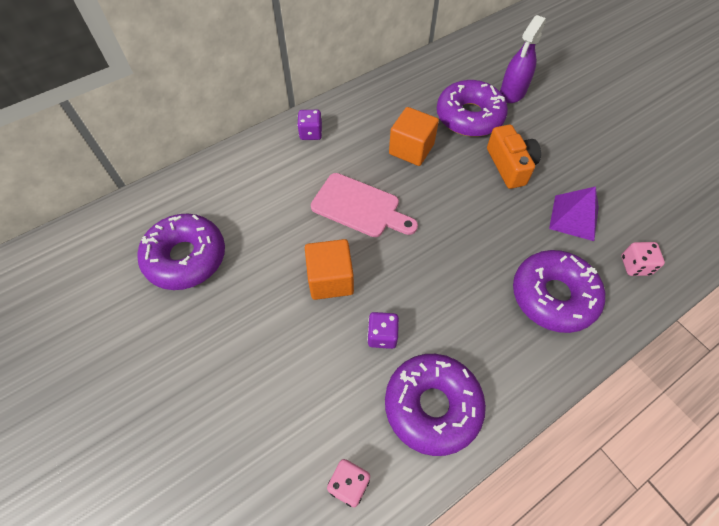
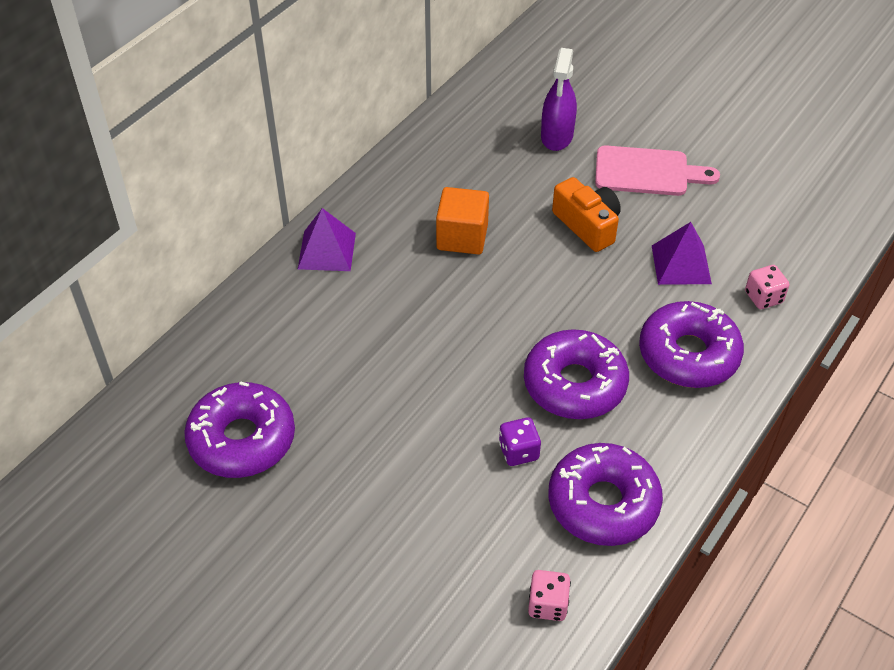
camera: 20 degrees left, 10 degrees down
purple dice [297,110,322,140] -> purple pyramid [298,208,356,271]
orange cube [305,239,354,300] -> none
pink cutting board [311,173,418,237] -> pink cutting board moved to [595,145,720,196]
purple donut [437,80,508,137] -> purple donut moved to [524,329,629,419]

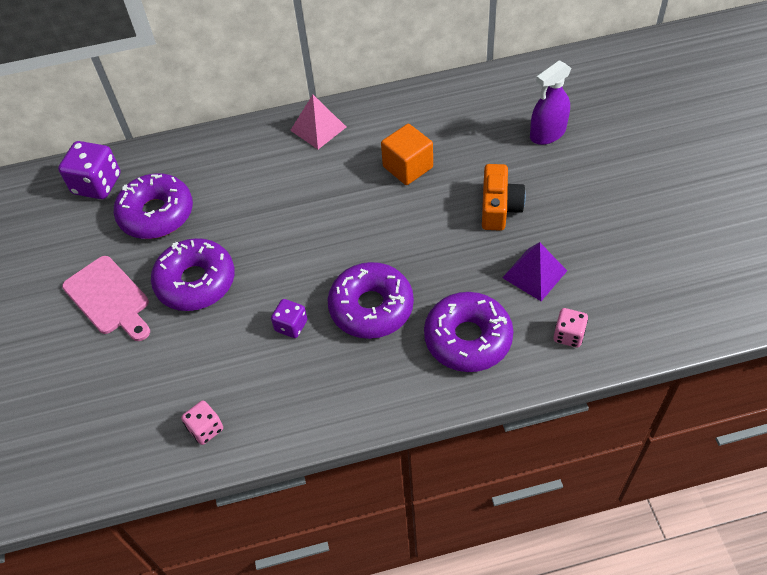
camera: 45 degrees right, 5 degrees up
purple pyramid [298,208,356,271] -> pink pyramid [290,95,346,149]
purple donut [548,443,663,546] -> purple donut moved to [151,238,235,311]
pink cutting board [595,145,720,196] -> pink cutting board moved to [62,256,150,341]
none -> purple dice [58,141,121,199]

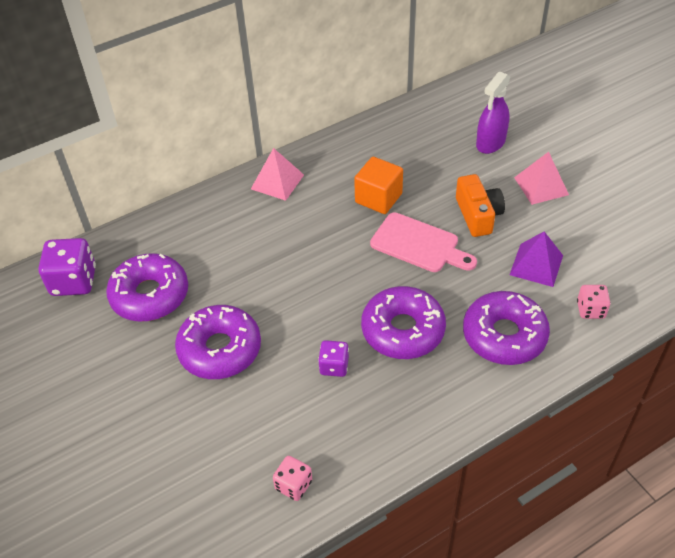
camera: 20 degrees left, 5 degrees down
pink cutting board [62,256,150,341] -> pink cutting board moved to [370,212,477,272]
none -> pink pyramid [514,152,569,205]

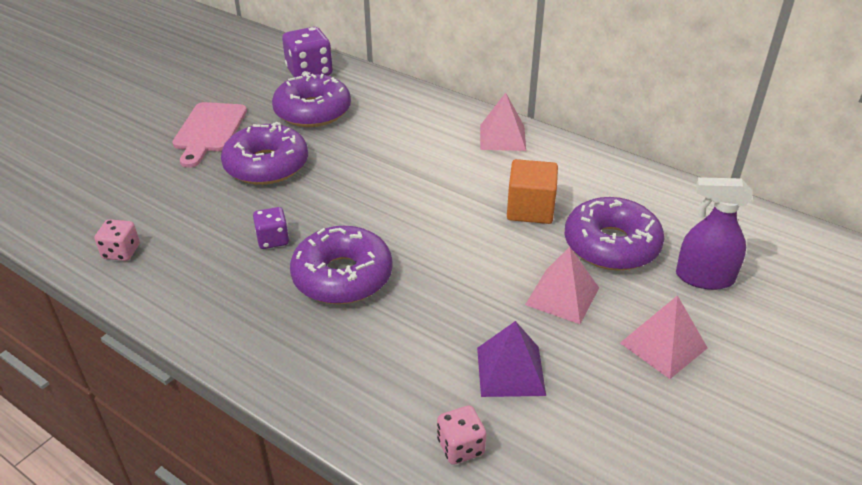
camera: 65 degrees right, 10 degrees down
pink cutting board [370,212,477,272] -> pink cutting board moved to [172,102,247,168]
orange camera [456,174,505,237] -> pink pyramid [525,247,599,324]
purple donut [463,291,550,365] -> purple donut moved to [565,197,664,270]

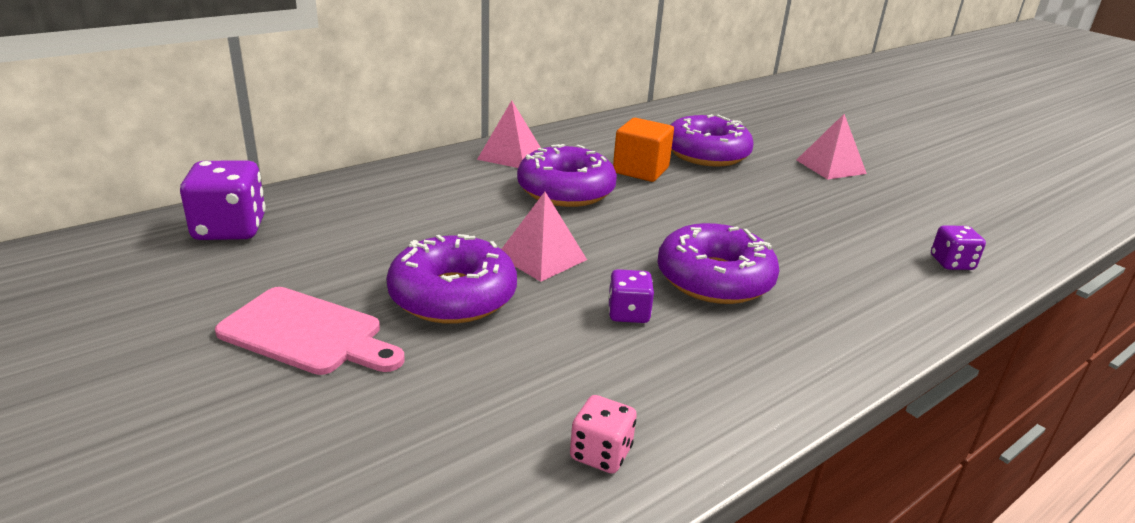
camera: 75 degrees left, 10 degrees down
purple donut [272,72,351,127] -> purple donut moved to [517,144,617,207]
pink dice [437,405,486,465] -> purple dice [931,225,986,270]
purple pyramid [477,321,546,397] -> none
pink pyramid [525,247,599,324] -> pink pyramid moved to [501,192,587,282]
purple spray bottle [676,177,753,290] -> none

